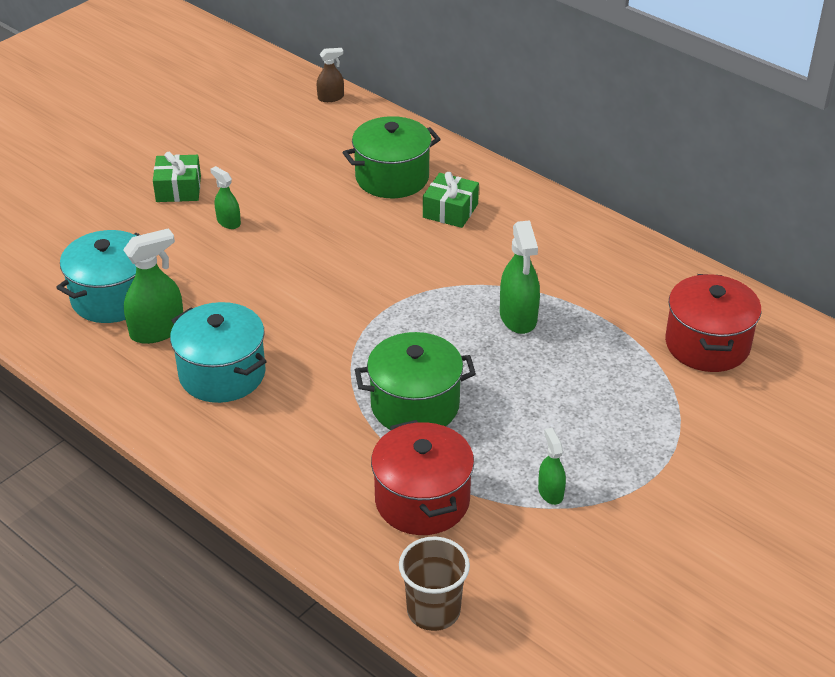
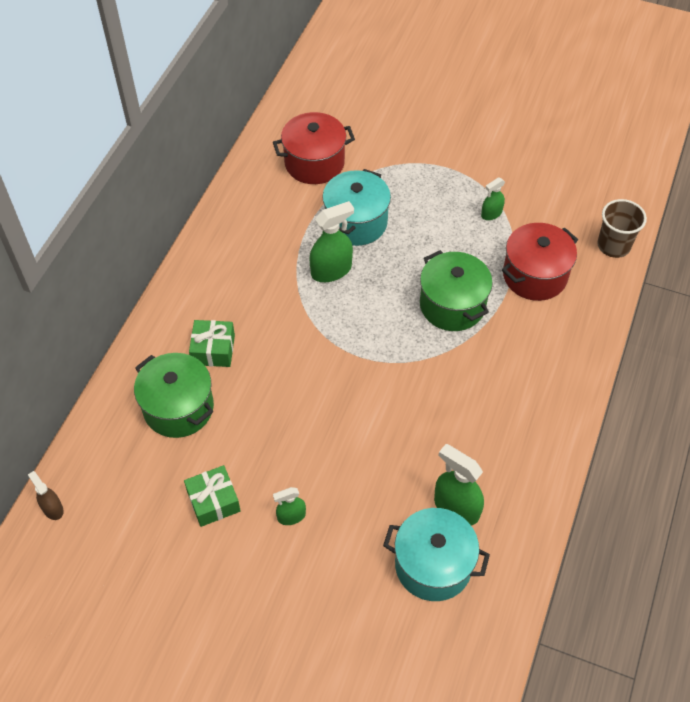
camera: 110 degrees left, 15 degrees up
green gift [153,152,201,202] -> green gift moved to [184,465,241,527]
turquoise pot [170,302,267,403] -> turquoise pot moved to [322,169,391,246]
green spray bottle [210,166,241,229] -> green spray bottle turned 45 degrees clockwise [273,487,306,525]

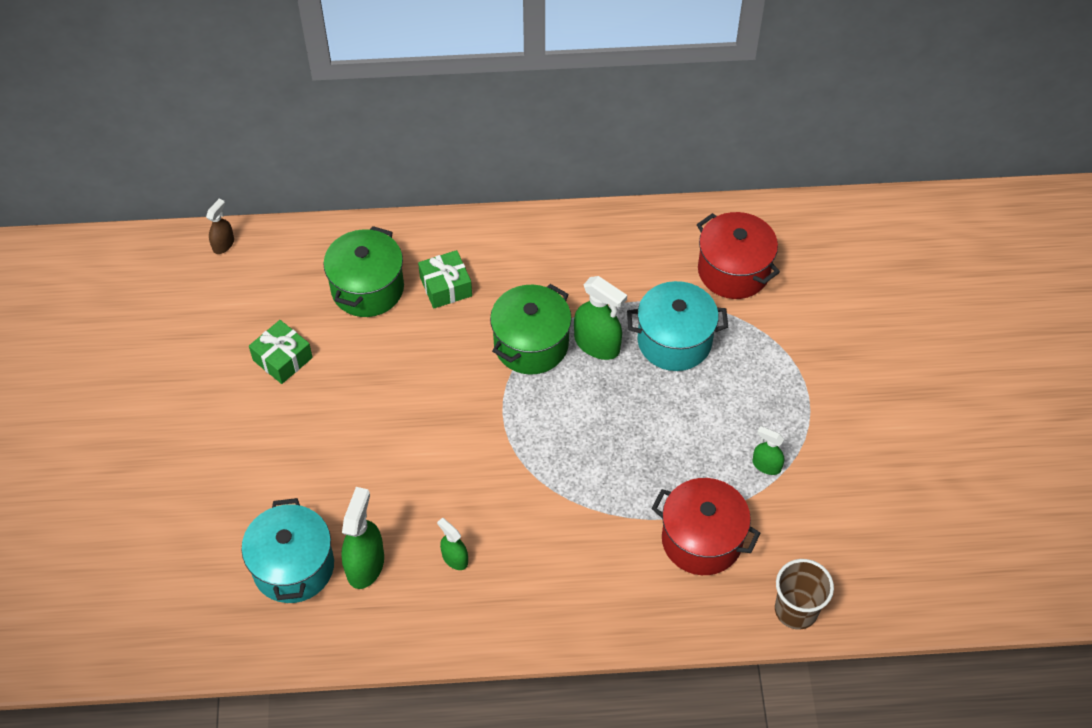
camera: 65 degrees right, 0 degrees up
green spray bottle [273,487,306,525] -> green spray bottle moved to [437,518,468,570]
green pot [420,250,493,331] -> green pot moved to [490,284,572,375]

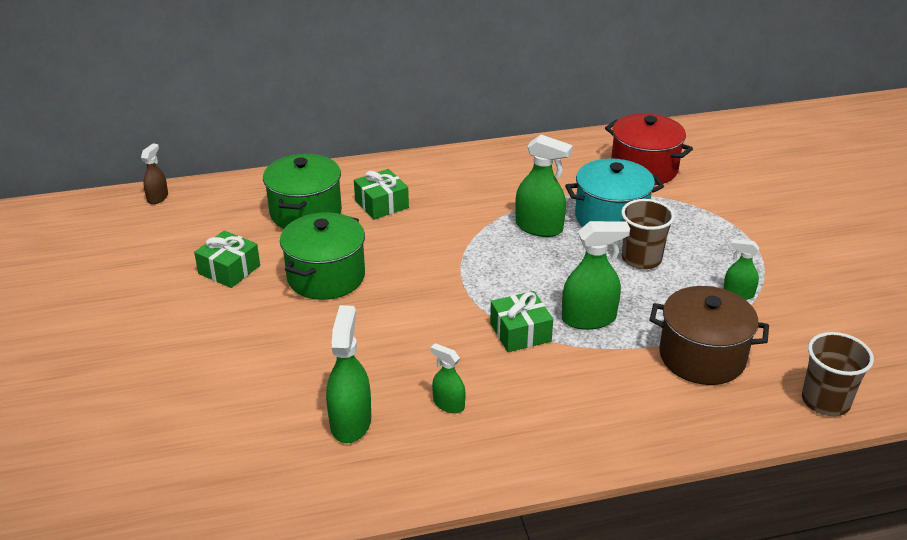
camera: 10 degrees left, 20 degrees down
turquoise pot [242,498,334,603] -> none
green pot [490,284,572,375] -> green pot moved to [280,212,365,300]
red pot [651,478,761,575] -> brown pot [650,286,769,385]
none -> green gift [490,291,553,352]
none -> green spray bottle [562,221,630,330]
none -> brown cup [621,199,675,269]

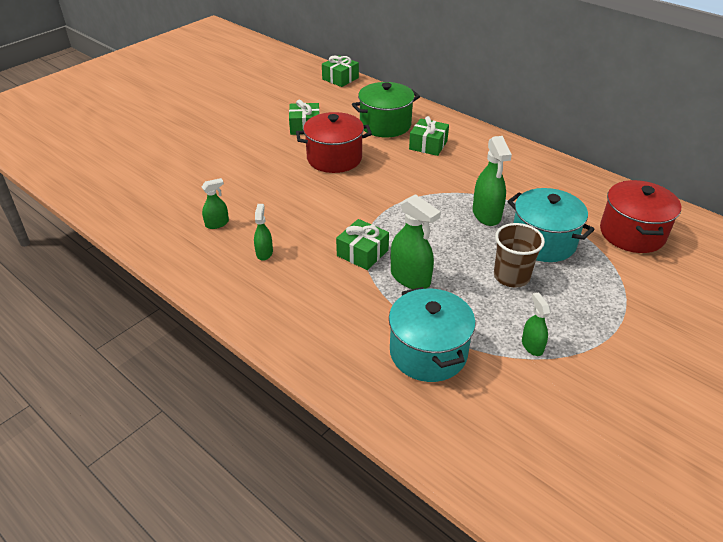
camera: 55 degrees right, 5 degrees up
brown spray bottle [141,143,168,204] -> green gift [322,55,359,87]
green pot [280,212,365,300] -> red pot [296,112,372,173]
green spray bottle [326,305,371,443] -> green spray bottle [202,178,229,229], size x0.57
brown pot [650,286,769,385] -> turquoise pot [389,287,476,382]
brown cup [802,332,874,416] -> none

